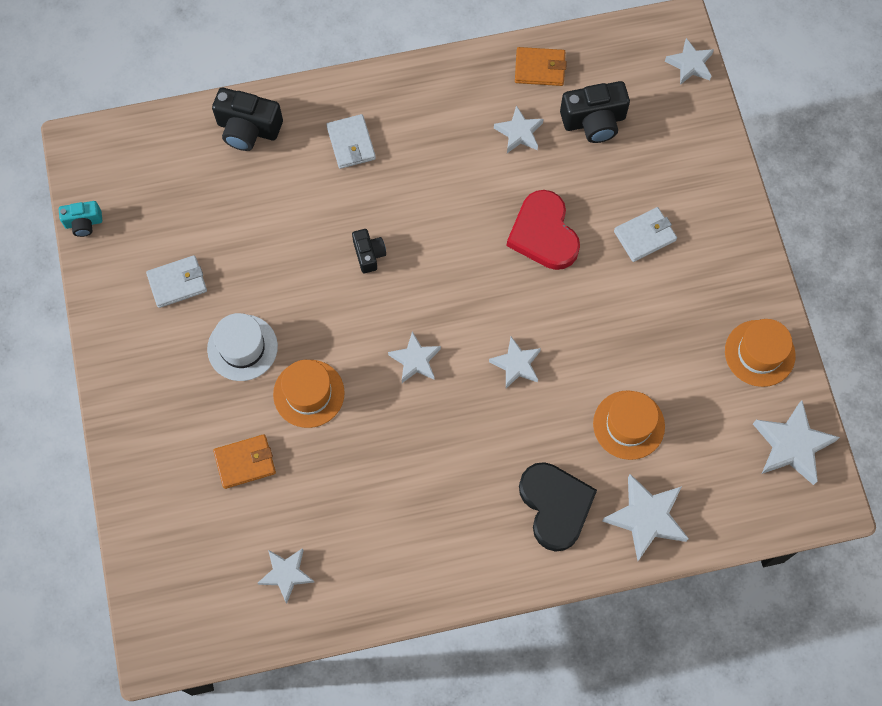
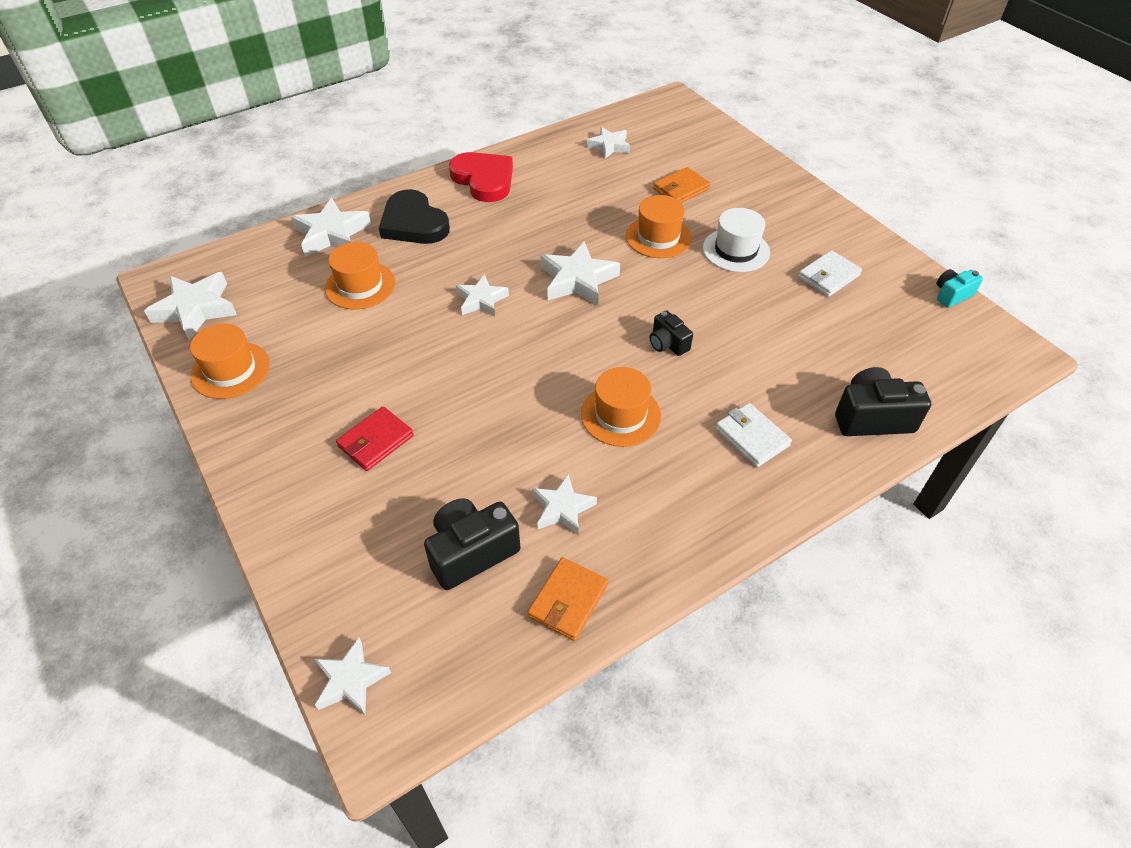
camera: 160 degrees right, 20 degrees down
white star [388,331,441,383] -> white star [540,241,620,306], size x1.55
red heart [507,190,580,270] -> red heart moved to [449,152,513,202]
orange wallet [515,47,567,86] -> orange wallet turned 45 degrees counterclockwise [527,557,608,641]
white wallet [614,207,677,262] -> red wallet [336,406,414,471]
none -> orange hat [581,367,661,447]

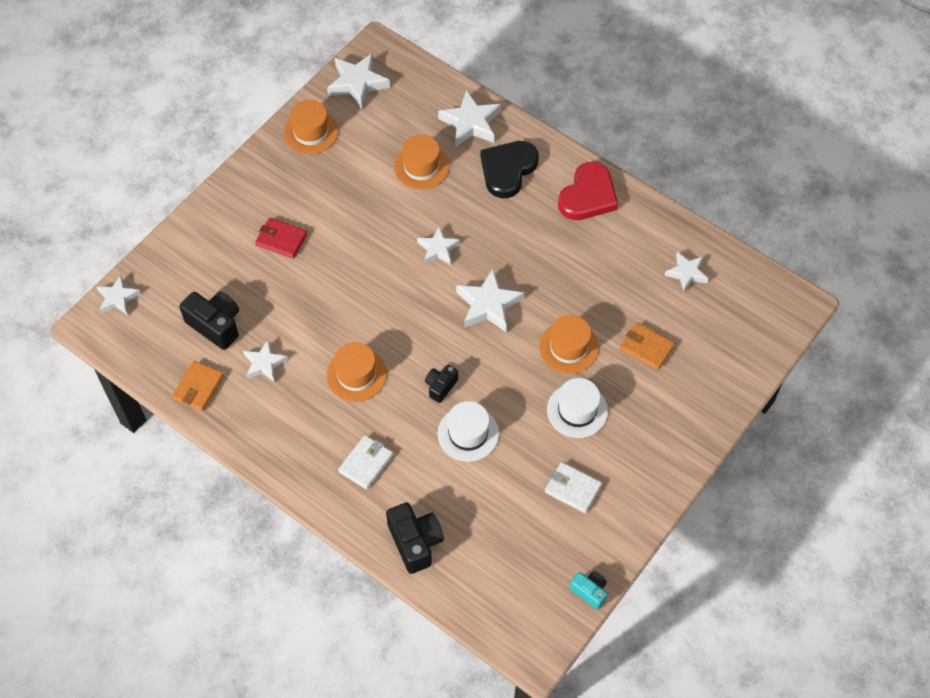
camera: 70 degrees right, 10 degrees up
orange wallet [527,557,608,641] -> orange wallet turned 75 degrees counterclockwise [172,361,224,412]
none -> white hat [437,401,499,462]

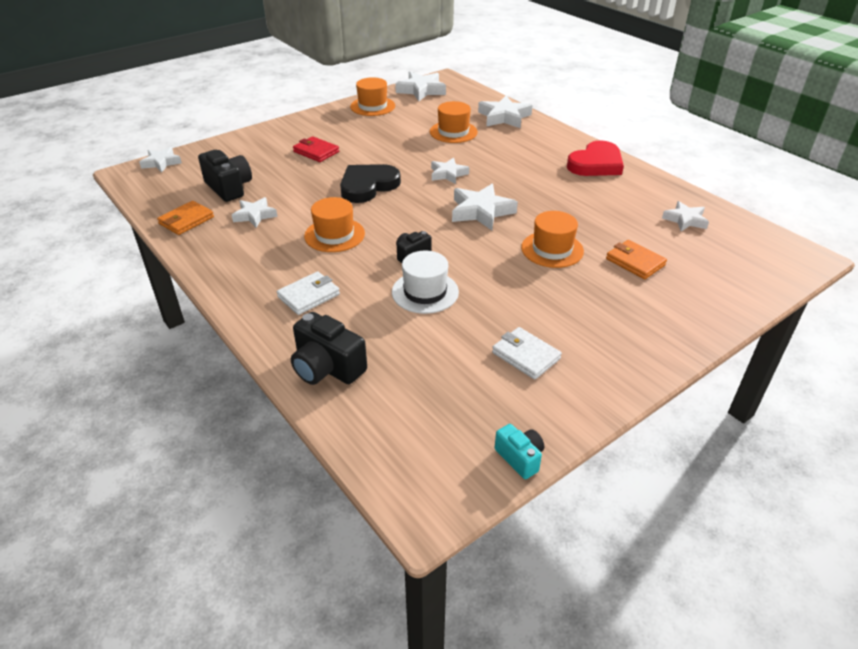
camera: 15 degrees right, 20 degrees down
black camera [386,502,444,574] -> black camera turned 135 degrees clockwise [291,312,367,385]
black heart [480,141,539,198] -> black heart moved to [340,164,401,203]
white hat [547,378,608,438] -> none

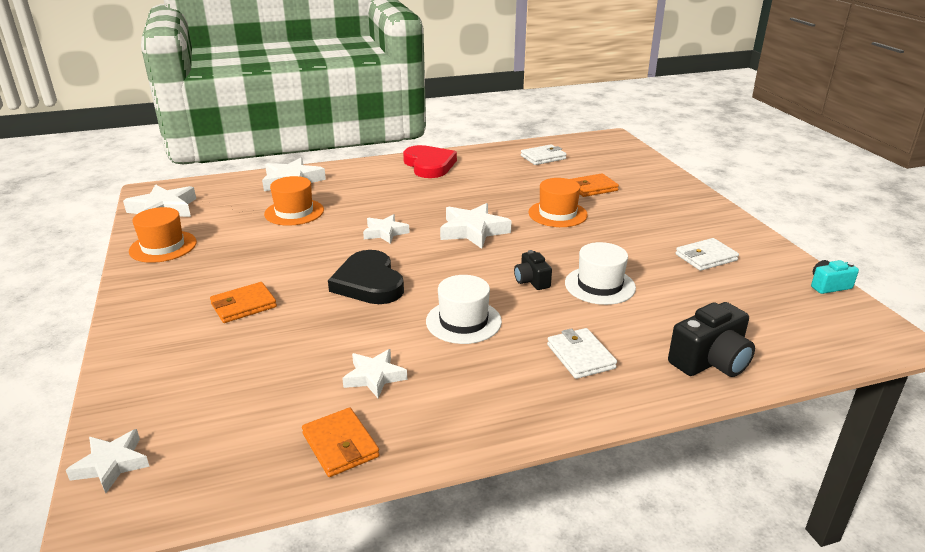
camera: 70 degrees left, 10 degrees down
black camera [198,150,252,202] -> none
red wallet [293,136,339,162] -> orange wallet [210,282,277,323]
orange hat [304,197,365,252] -> white hat [426,275,502,344]
white star [662,201,709,231] -> white wallet [521,144,567,165]

